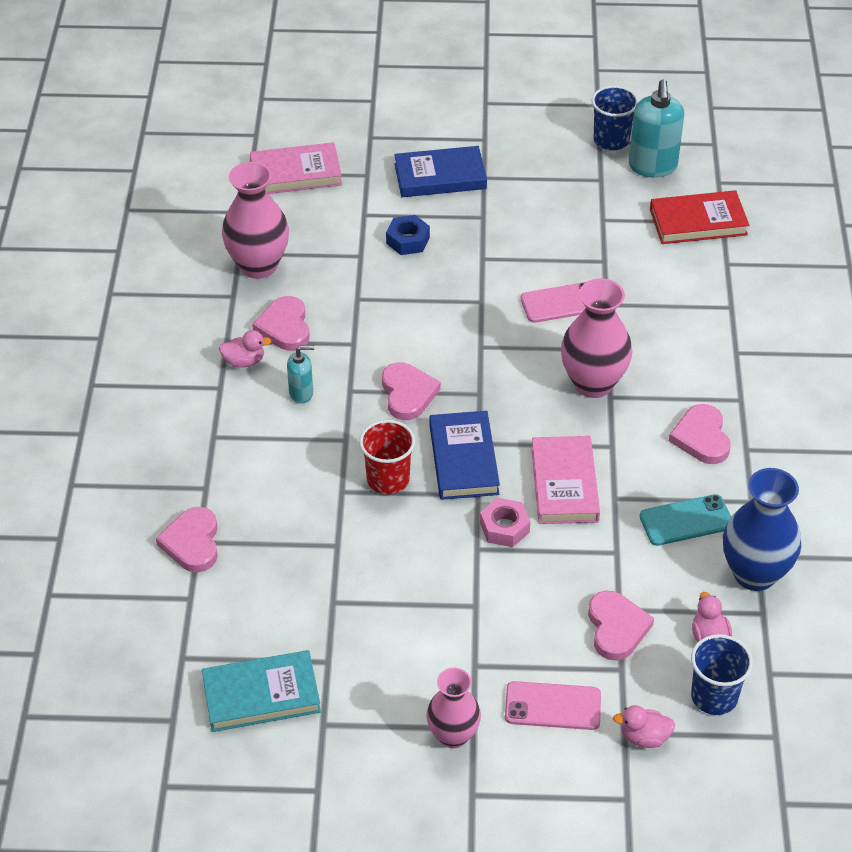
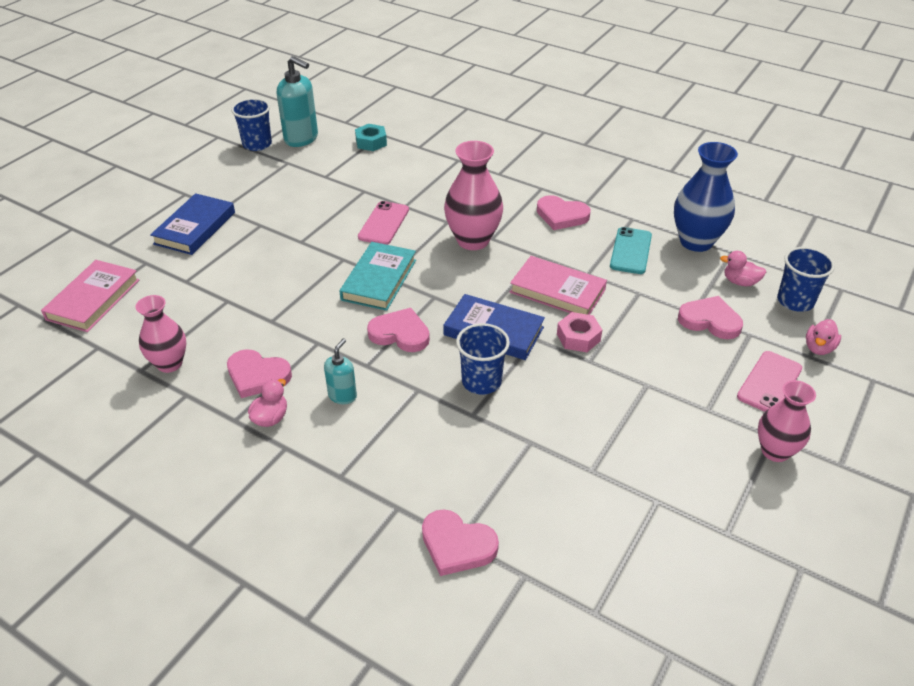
camera: 60 degrees left, 5 degrees down
turquoise book [202,650,321,732] -> turquoise book moved to [339,242,416,311]
pink vase [222,162,289,279] -> pink vase [135,295,186,373], size x0.66
red cup [359,420,415,495] -> blue cup [456,323,510,395]
blue nut [386,215,430,255] -> none
red book [650,190,749,244] -> turquoise nut [355,124,387,151]

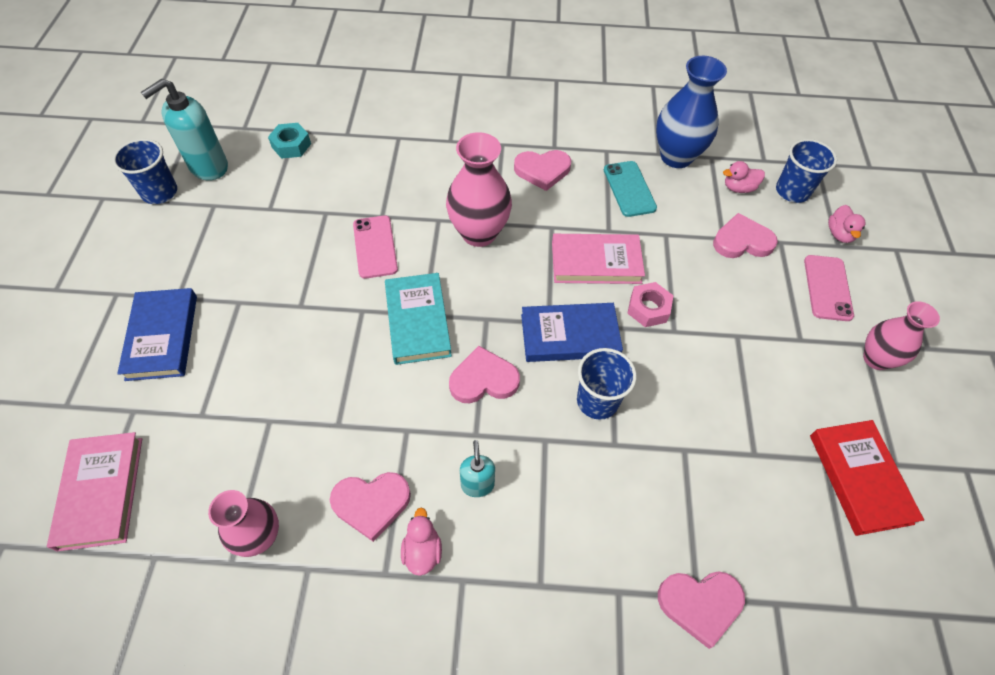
camera: 30 degrees left, 15 degrees up
turquoise soap dispenser [277,56,318,147] -> turquoise soap dispenser turned 135 degrees clockwise [141,79,228,181]
none -> red book [810,420,924,536]

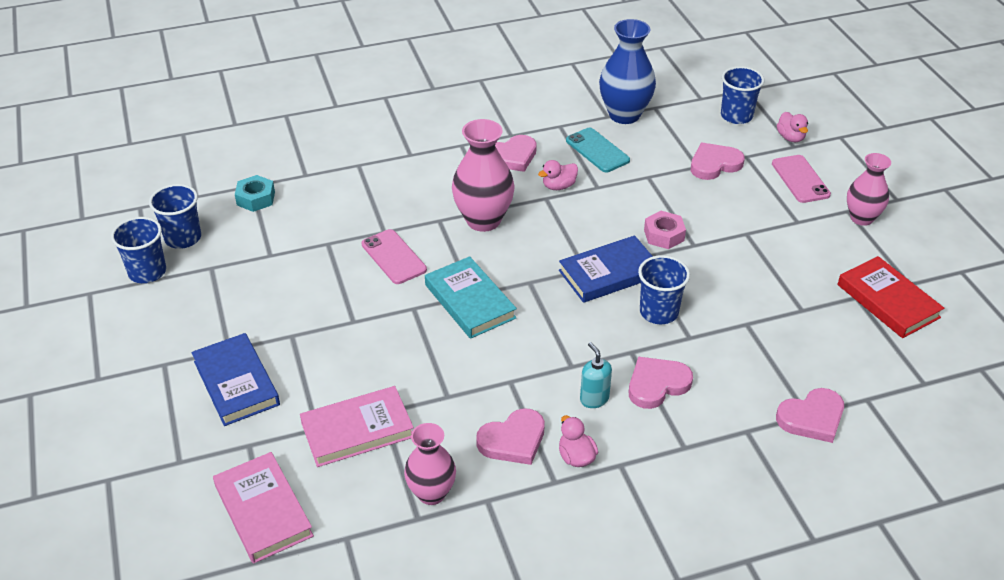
camera: 20 degrees left, 15 degrees down
turquoise soap dispenser [141,79,228,181] -> blue cup [149,184,201,249]
pink heart [449,346,520,403] -> pink heart moved to [629,357,693,409]
pink book [552,234,645,284] -> pink book moved to [300,386,414,467]
pink duck [723,161,765,193] -> pink duck moved to [538,160,578,190]

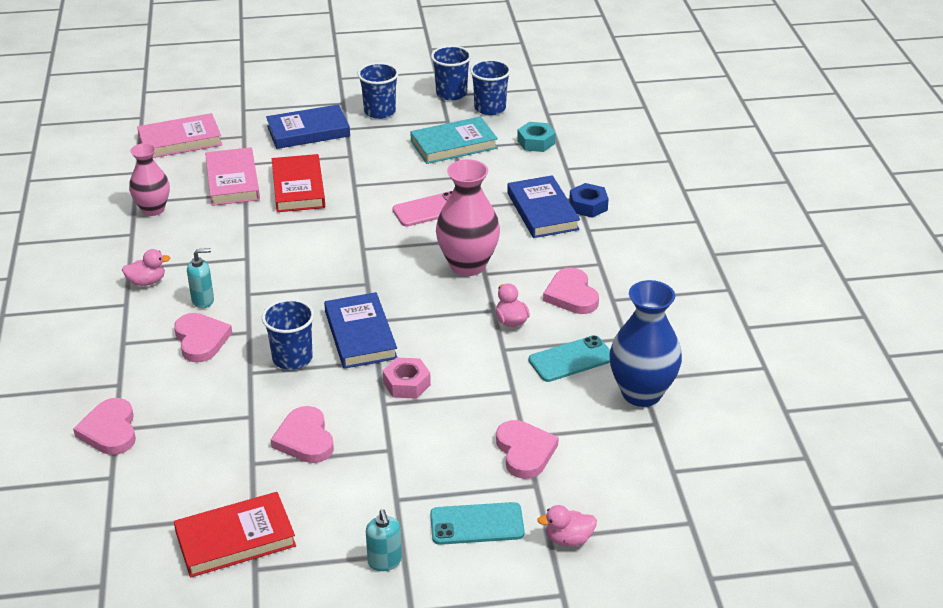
camera: 100 degrees right, 5 degrees down
turquoise book [425,256,517,339] -> turquoise book moved to [410,116,498,164]
pink heart [476,408,545,465] -> pink heart moved to [270,406,334,463]
blue cup [721,66,764,124] -> blue cup moved to [358,63,399,119]
pink phone [772,155,831,203] -> turquoise phone [430,502,525,545]
pink vase [847,153,891,226] -> turquoise soap dispenser [366,509,402,571]
none -> red book [272,154,325,212]
none -> blue book [507,175,580,238]
none -> blue nut [569,183,609,218]

